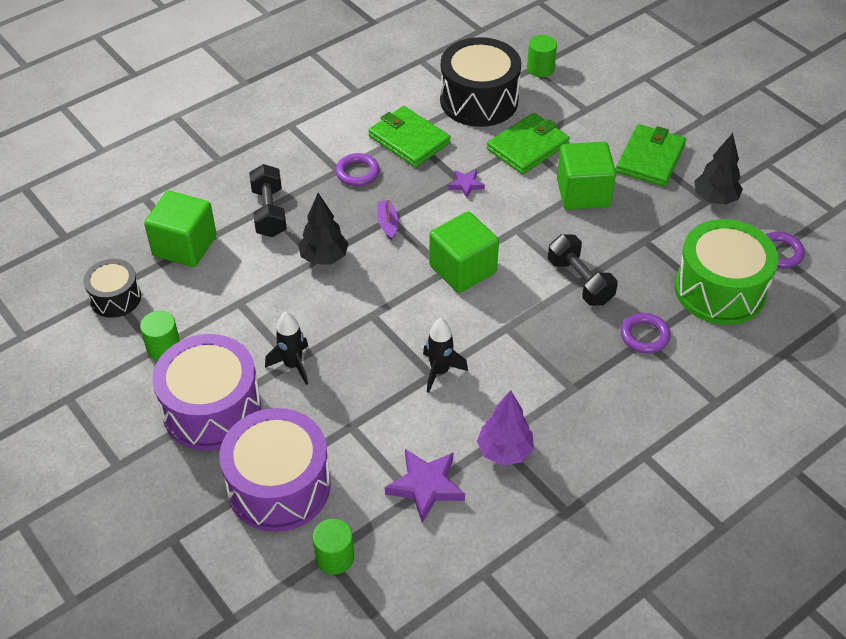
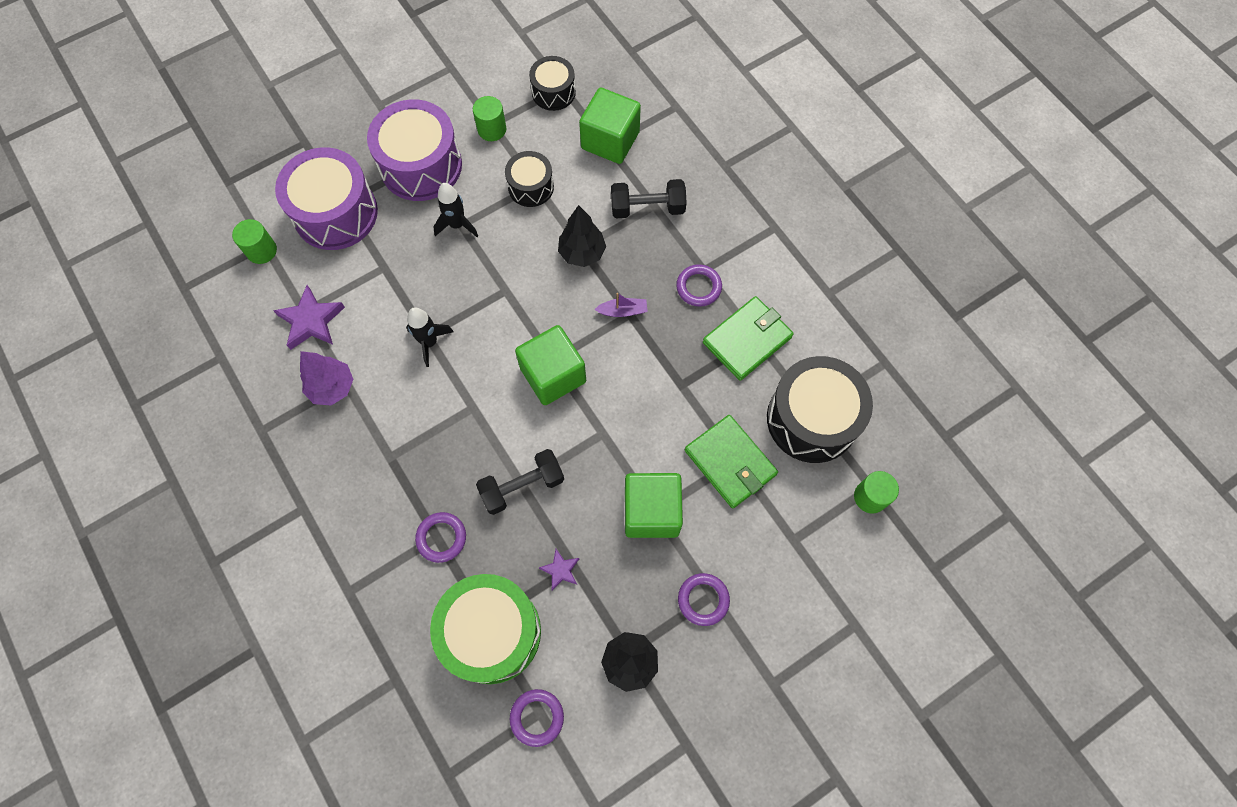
camera: 95 degrees right, 20 degrees up
purple star [449,170,485,198] -> purple star moved to [539,549,579,591]
green wallet [616,124,686,187] -> purple ring [678,573,730,626]
none -> black drum [505,151,554,207]

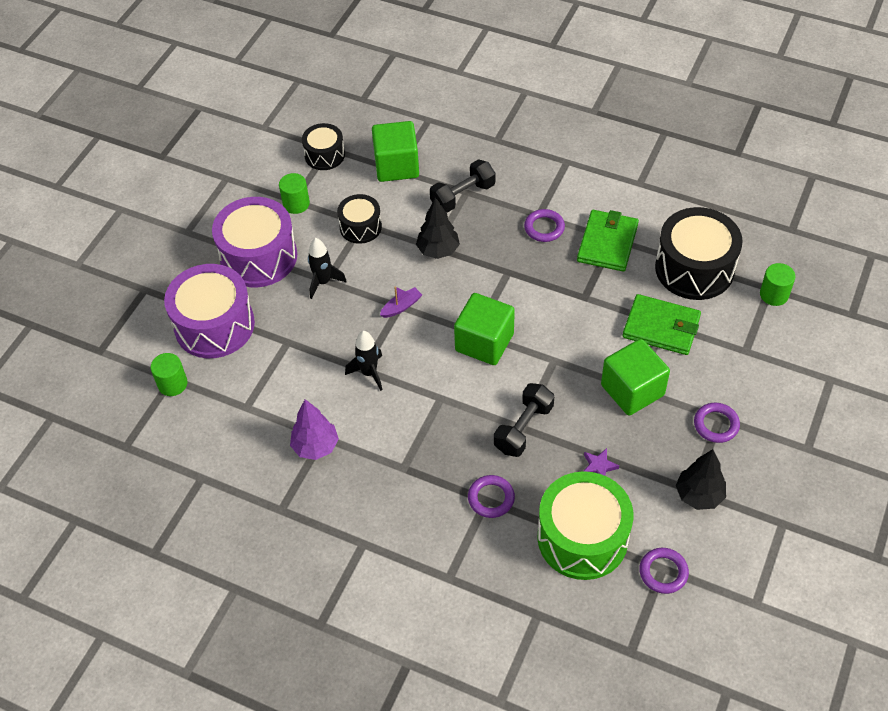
camera: 30 degrees left, 15 degrees down
purple star [273,285,345,350] -> none
purple boat [594,293,648,317] -> purple boat moved to [380,286,422,318]

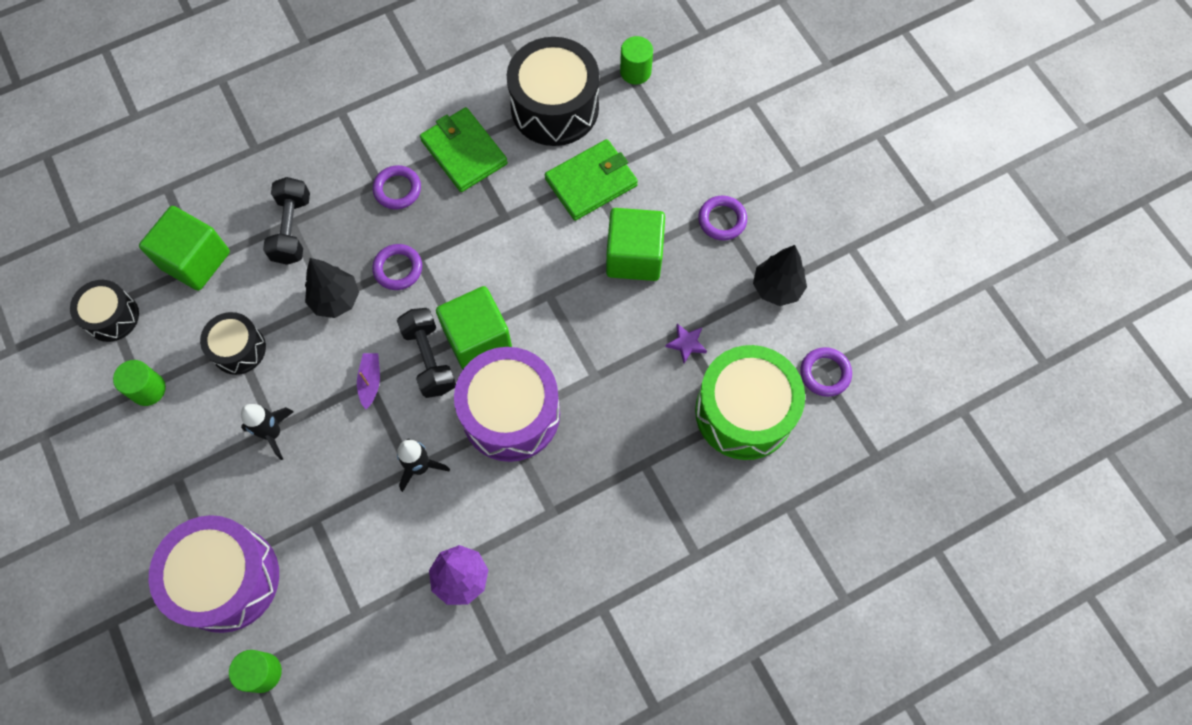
camera: 55 degrees left, 15 degrees up
purple drum [212,197,297,287] -> purple drum moved to [454,347,560,462]
purple ring [468,475,515,518] -> purple ring moved to [372,244,422,290]
black dumbbell [494,383,554,457] -> black dumbbell moved to [397,308,456,398]

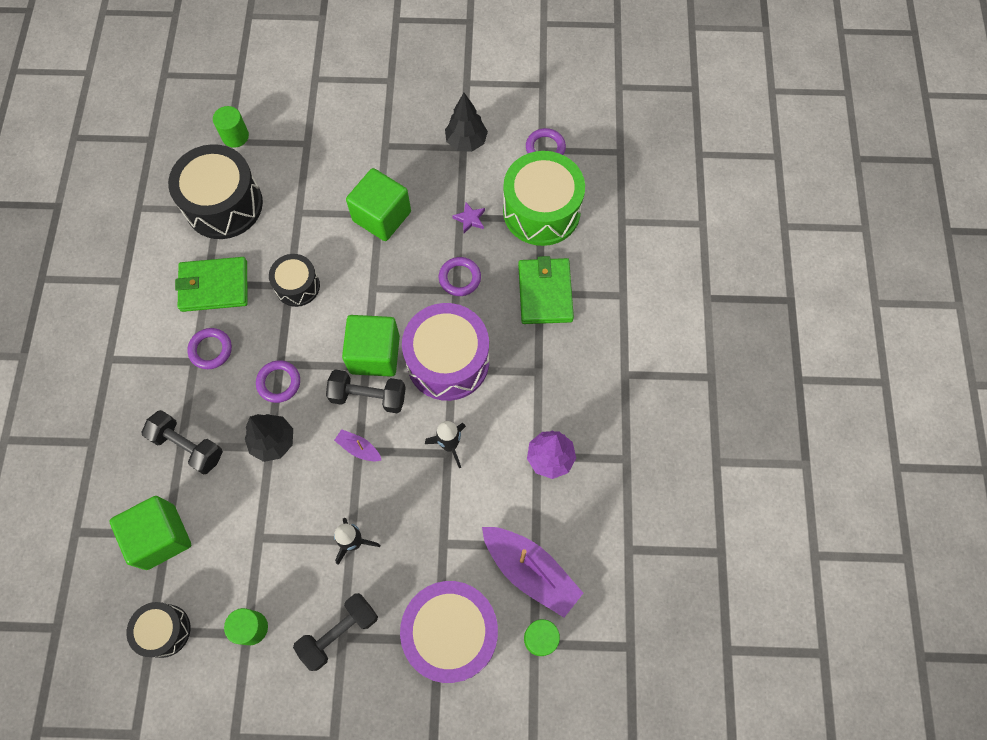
camera: 60 degrees left, 0 degrees up
black drum [200,312,266,375] -> black drum moved to [269,254,320,307]
green wallet [545,139,638,221] -> green wallet moved to [518,256,574,324]
purple ring [698,196,747,241] -> purple ring moved to [439,257,481,296]
none -> black dumbbell [293,593,378,671]
none -> purple boat [482,527,583,617]

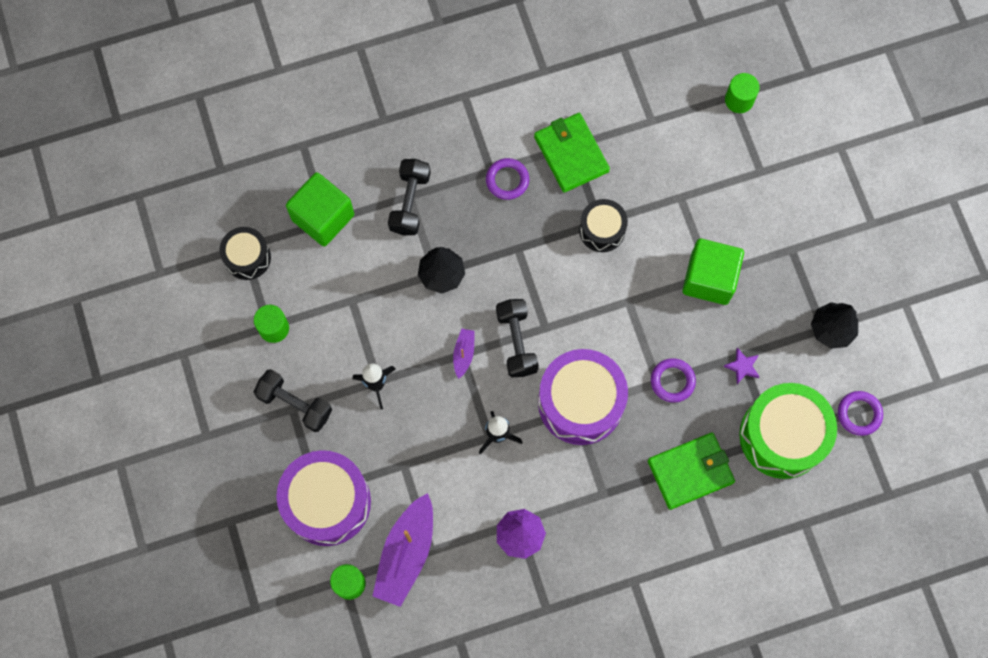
camera: 70 degrees right, 5 degrees up
black drum [168,144,263,239] -> none
purple ring [256,360,300,403] -> none
green cube [342,315,400,377] -> none

